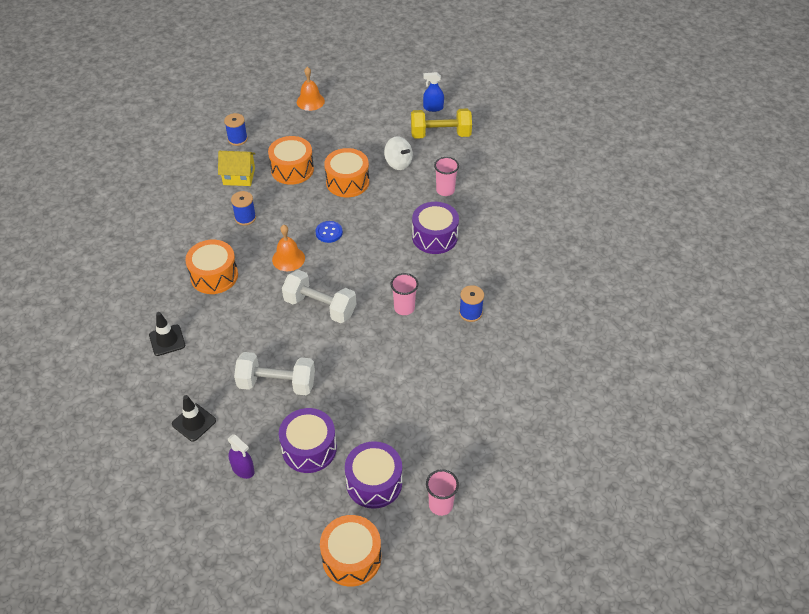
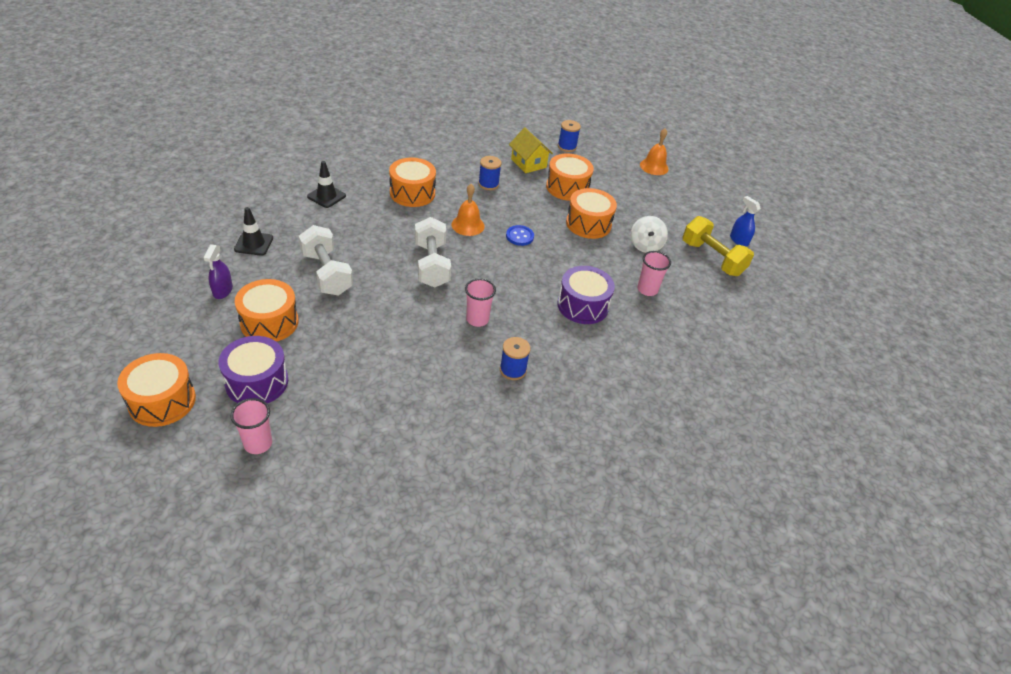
camera: 50 degrees right, 5 degrees down
purple drum [279,408,337,473] -> orange drum [235,279,299,342]

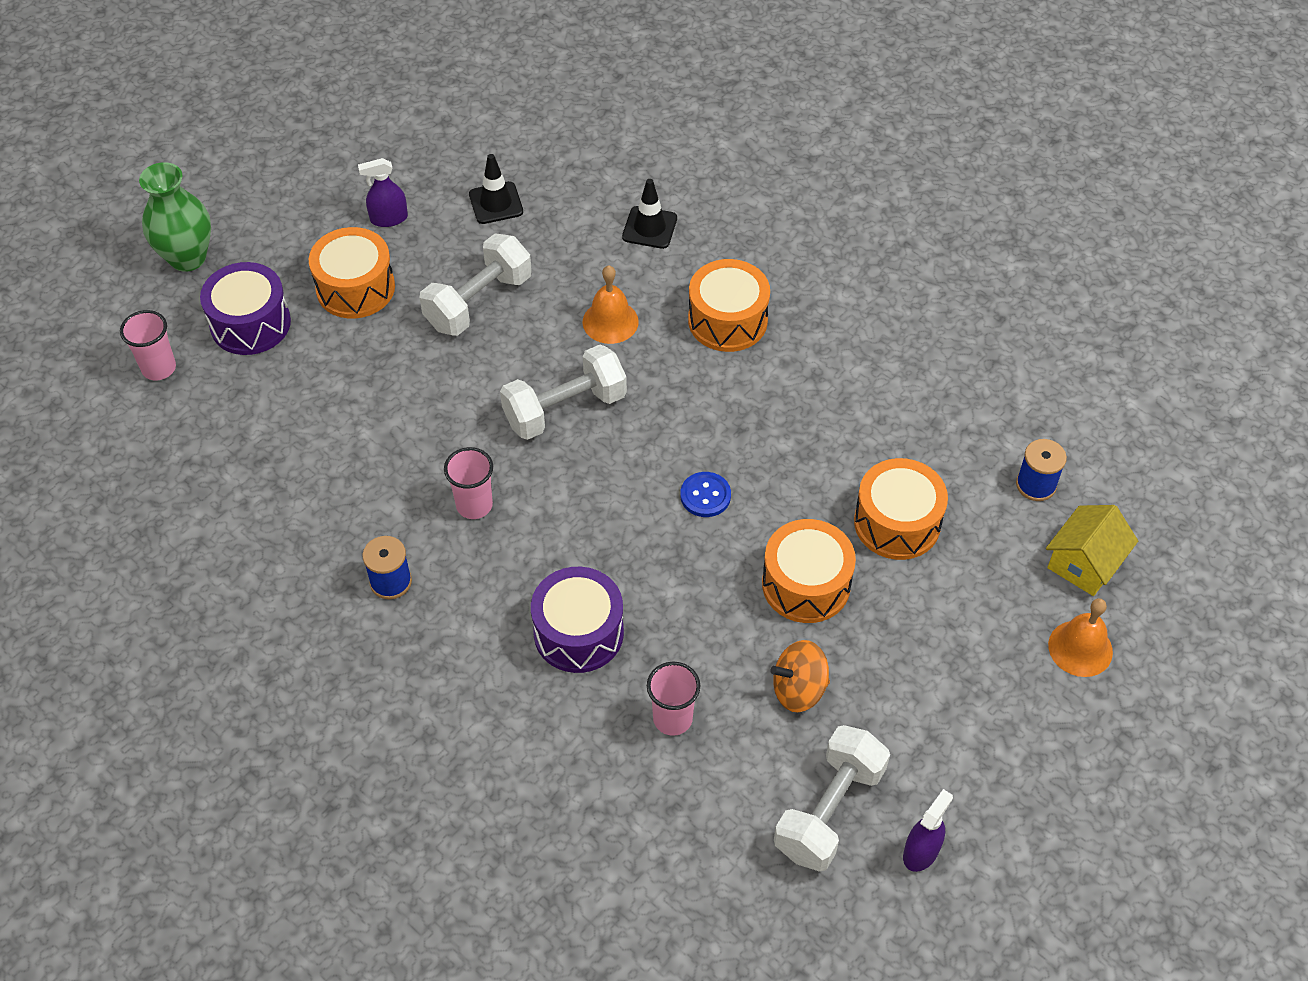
camera: 75 degrees right, 10 degrees up
orange drum [117,353,196,427] -> green vase [139,162,211,272]
orange bell [452,184,485,236] -> orange bell moved to [582,265,639,344]
blue spool [478,156,502,190] -> none
yellow house [509,128,553,173] -> yellow house moved to [1046,505,1138,596]
white spinning top [631,216,668,253] -> orange spinning top [770,640,830,712]
yellow dumbbell [683,216,754,276] -> white dumbbell [774,725,890,872]
blue spray bottle [730,196,761,246] -> purple spray bottle [903,789,953,872]

